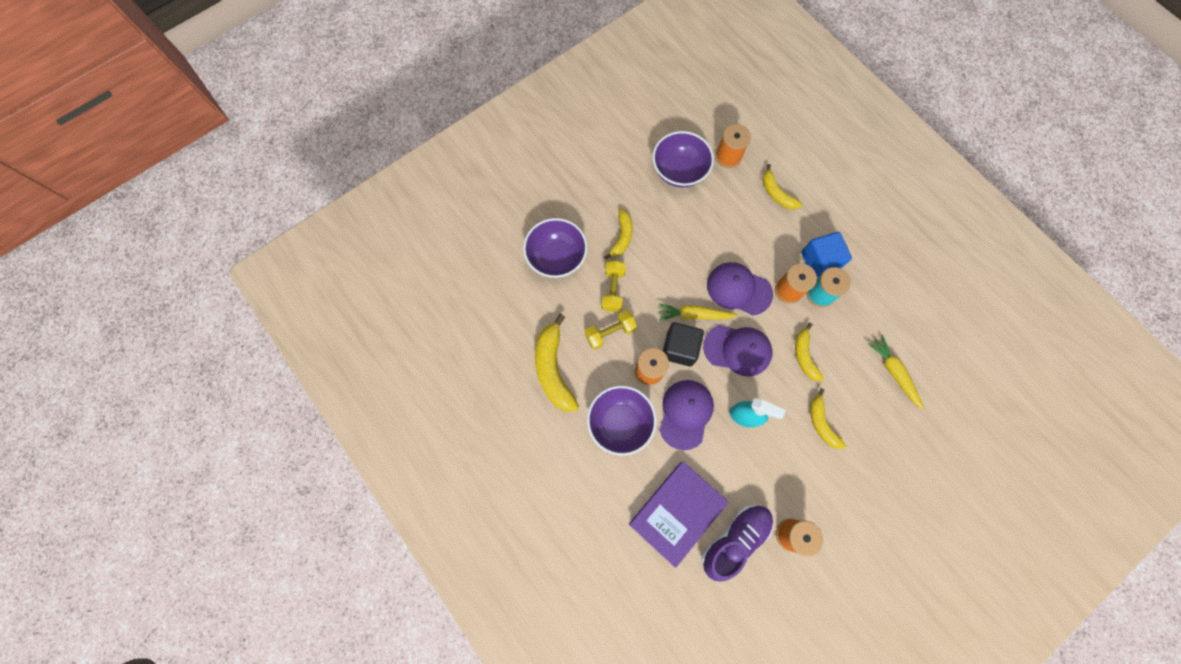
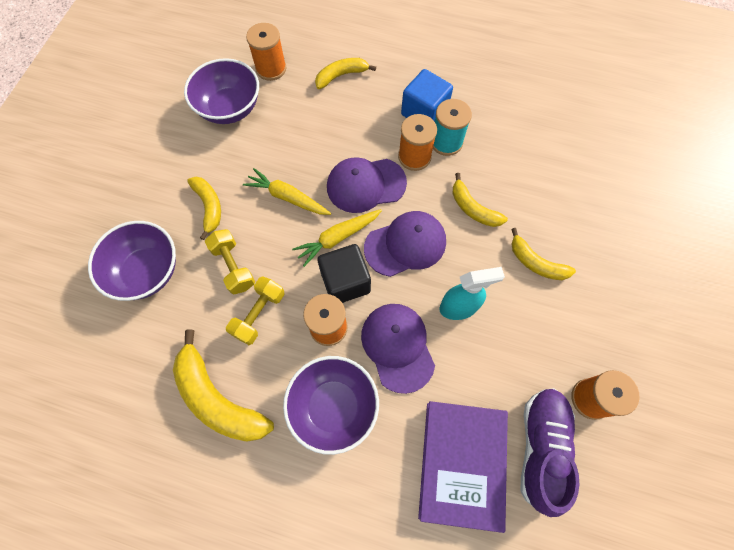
camera: 35 degrees left, 5 degrees down
yellow banana [763,164,802,209] -> yellow banana turned 135 degrees clockwise [315,58,376,89]
yellow carrot [868,335,924,409] -> yellow carrot moved to [243,168,331,215]

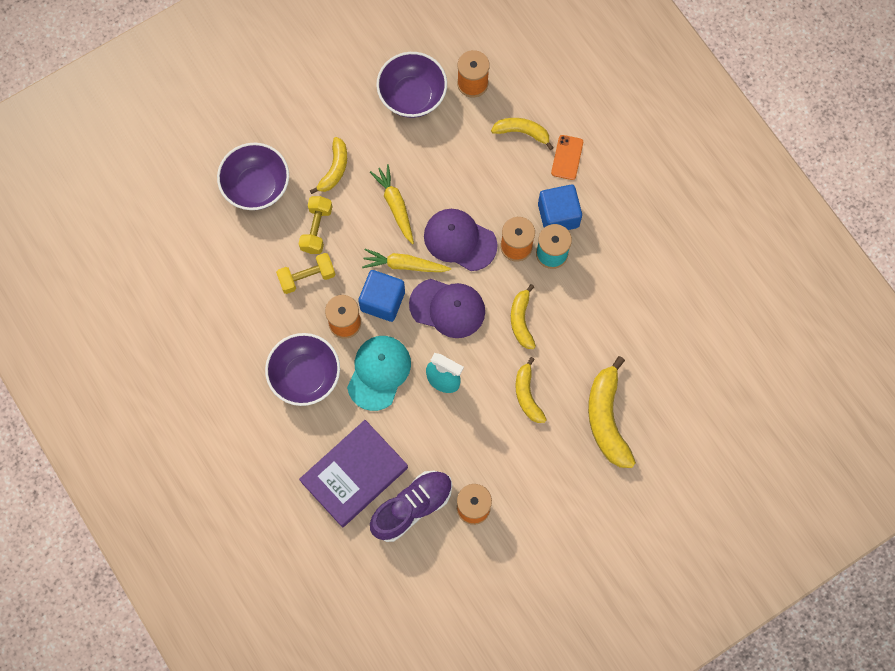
camera: 40 degrees right, 5 degrees up
yellow banana [173,329,274,442] -> yellow banana moved to [588,356,636,468]
black cube [317,244,371,303] -> blue cube [358,270,405,322]
purple cap [361,304,435,394] -> turquoise cap [347,336,411,411]
none -> orange phone [551,135,583,180]

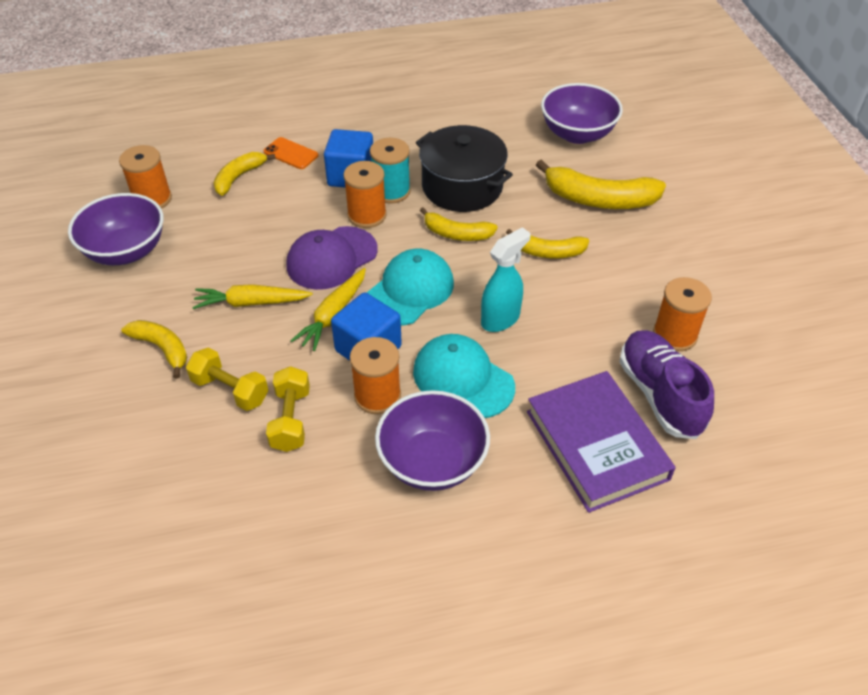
camera: 70 degrees left, 25 degrees down
purple bowl [217,143,289,210] -> purple bowl moved to [541,83,623,144]
purple cap [409,279,485,338] -> turquoise cap [367,249,454,326]
none -> black pot [416,125,513,212]

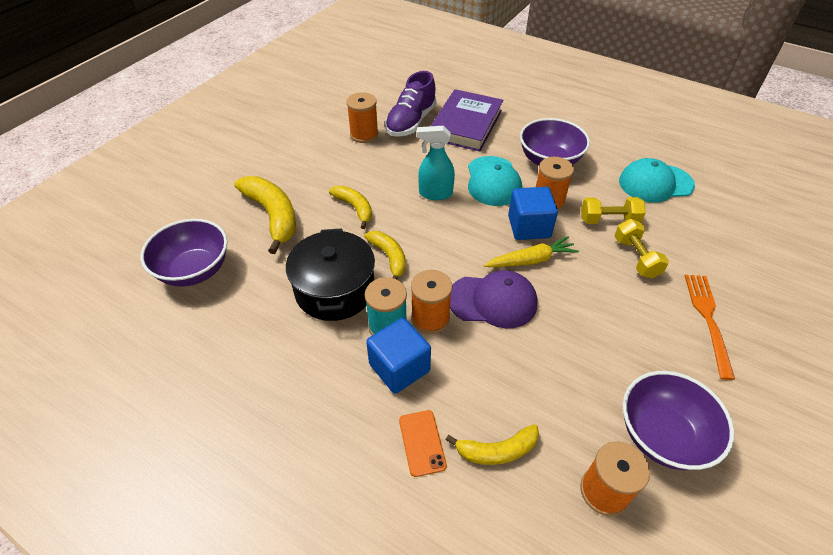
camera: 135 degrees left, 0 degrees up
yellow banana [121,320,187,379] -> none
yellow carrot [192,284,313,309] -> none
yellow dumbbell [266,366,310,452] -> yellow dumbbell turned 45 degrees clockwise [581,197,646,224]
turquoise cap [367,249,454,326] -> turquoise cap moved to [619,158,695,203]
none -> orange fork [685,275,735,380]

